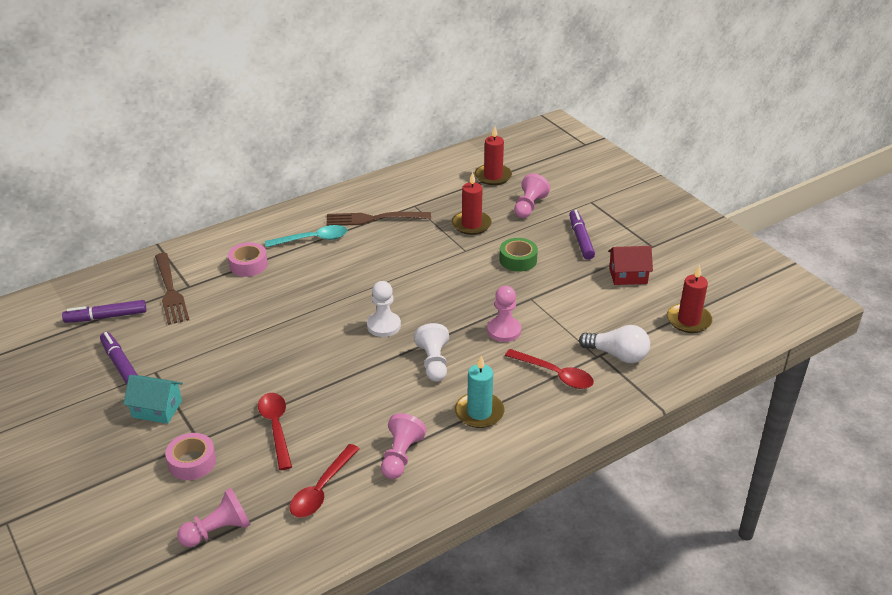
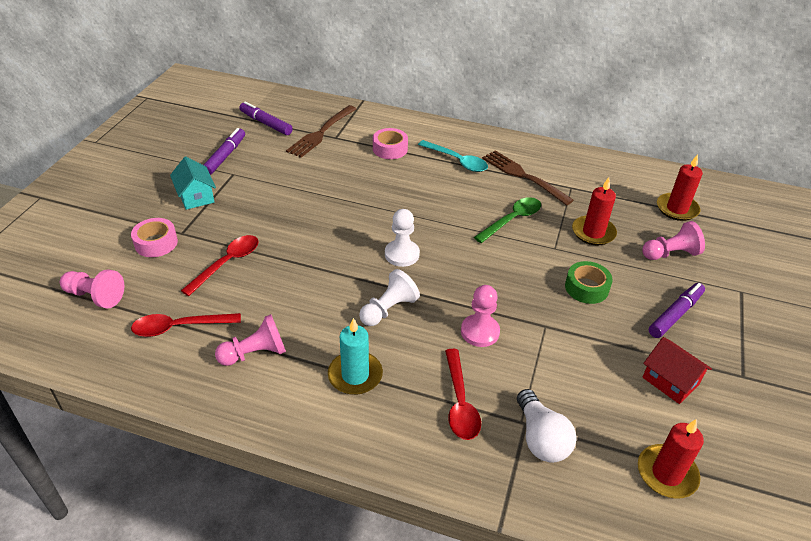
camera: 50 degrees right, 5 degrees up
none -> green spoon [474,197,541,243]

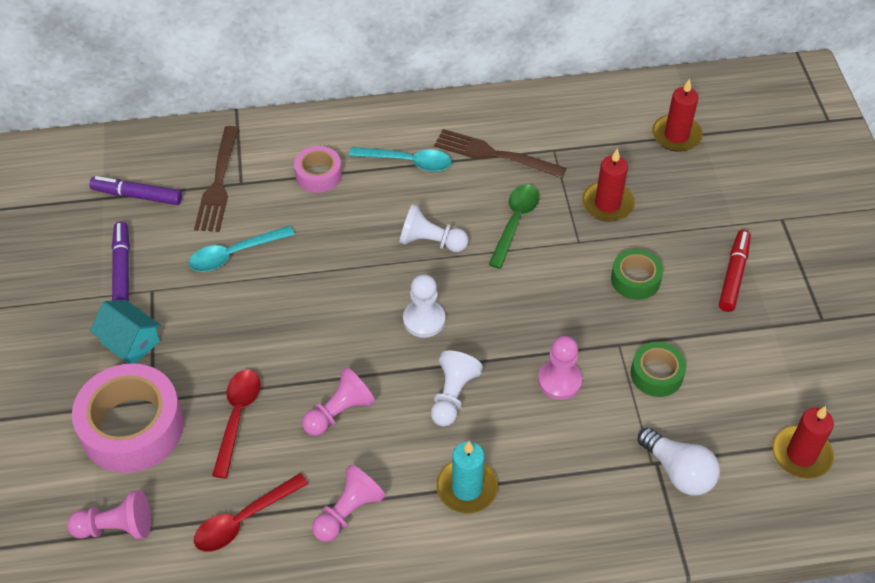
camera: 25 degrees left, 10 degrees up
pink tape [131,218,178,257] -> pink tape [72,363,184,473], size x1.89
red spoon [445,349,481,440] -> none
pink pawn [642,221,705,260] -> pink pawn moved to [302,367,375,436]
red house [642,337,712,404] -> none
purple marker [649,283,705,338] -> red marker [719,230,751,312]
none -> turquoise spoon [189,225,295,272]
none -> white pawn [399,204,468,252]
none -> green tape [631,342,686,397]

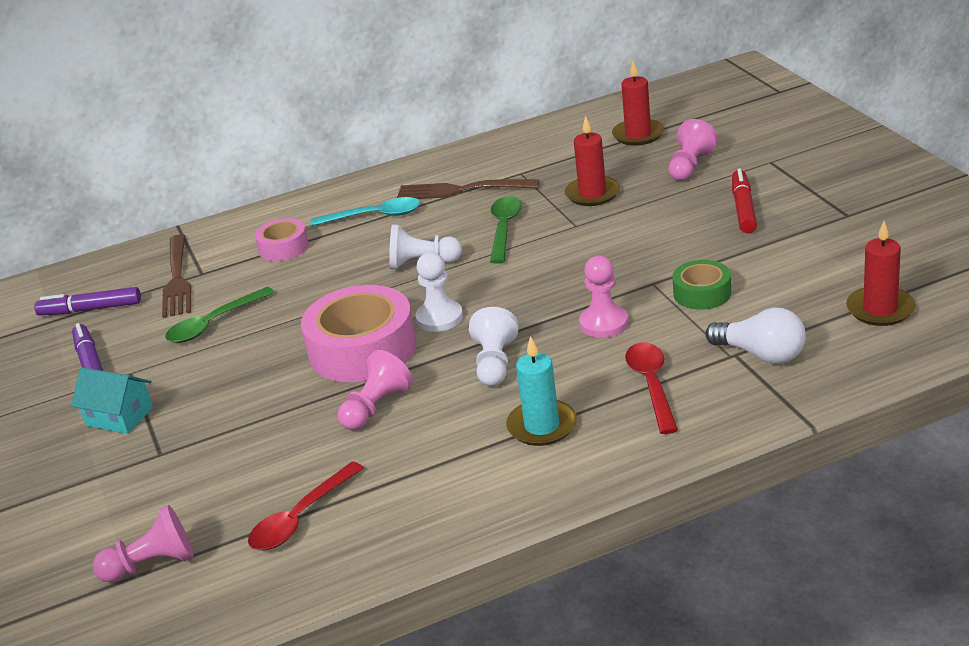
camera: 10 degrees left, 20 degrees down
pink tape [72,363,184,473] -> pink tape moved to [301,285,417,382]
turquoise spoon [189,225,295,272] -> green spoon [165,287,275,343]
red spoon [212,370,261,478] -> red spoon moved to [625,342,678,434]
pink pawn [312,464,386,542] -> pink pawn moved to [668,119,718,181]
green tape [611,249,663,300] -> none

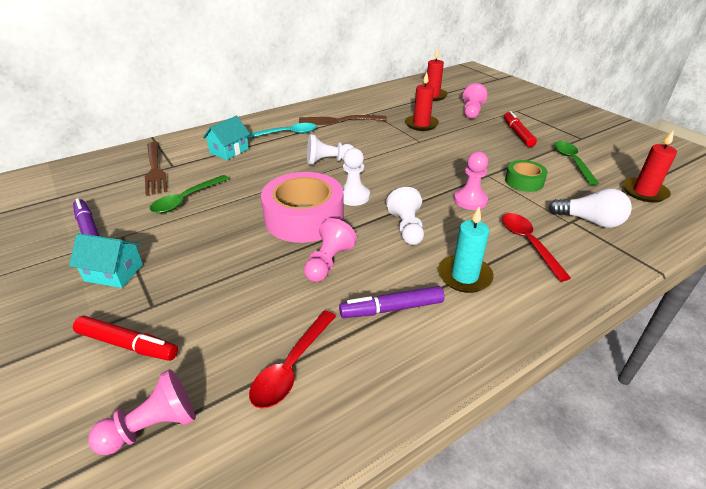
camera: 15 degrees left, 5 degrees up
purple marker [34,287,141,315] -> purple marker moved to [339,286,445,318]
pink tape [255,218,309,261] -> turquoise house [203,116,250,160]
green spoon [490,196,522,264] -> green spoon moved to [554,141,599,185]
none -> red marker [73,316,178,361]

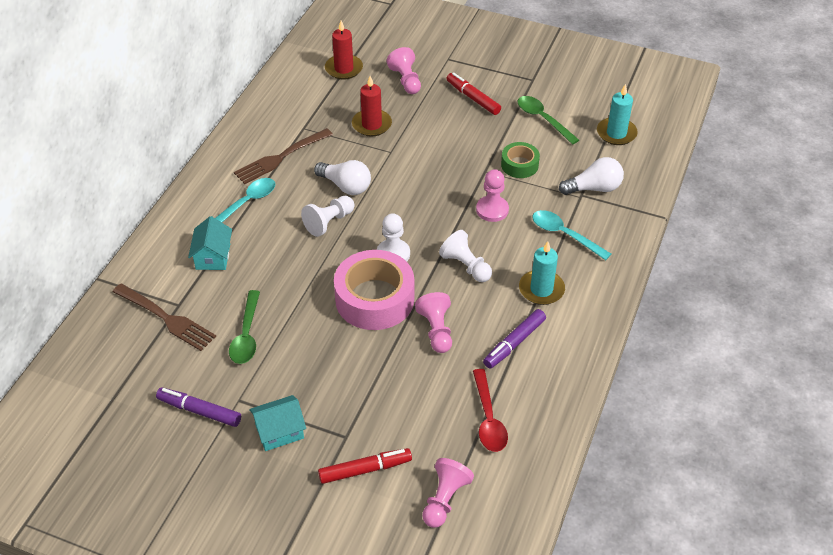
camera: 35 degrees left, 10 degrees up
red spoon [502,213,571,282] -> turquoise spoon [532,210,611,260]
red candle [623,130,677,203] -> turquoise candle [597,84,638,145]
none -> white light bulb [314,160,371,195]

